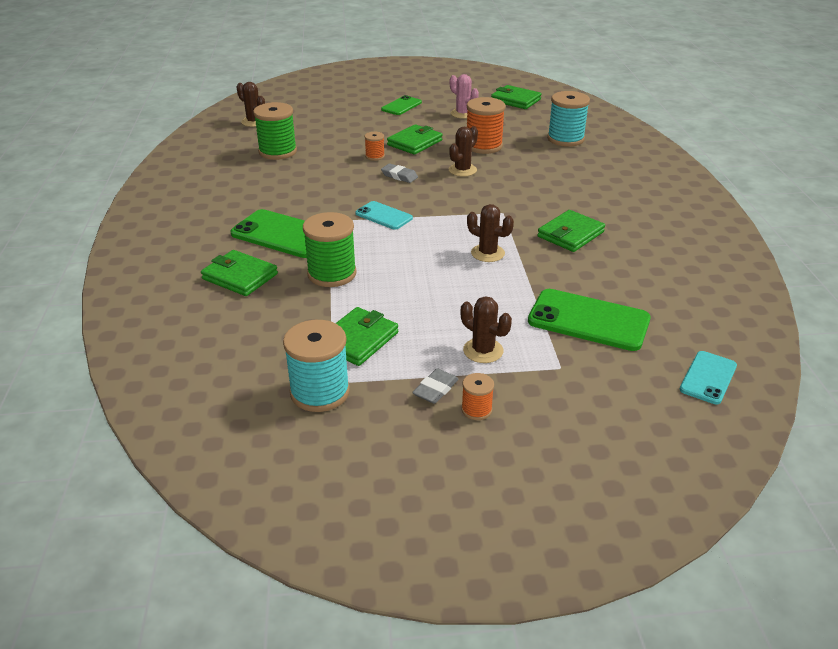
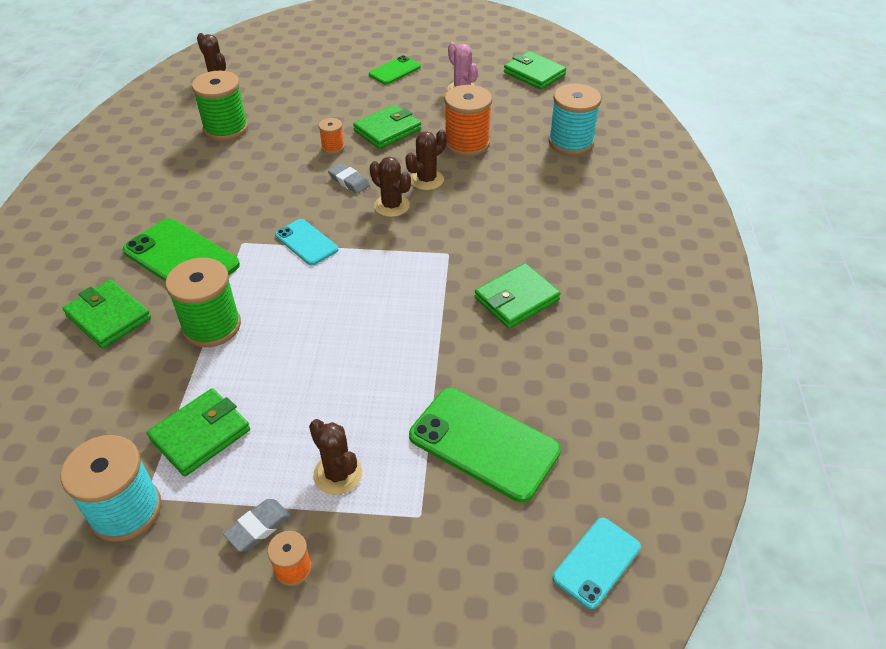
camera: 10 degrees right, 10 degrees up
brown cactus [467,204,514,262] -> brown cactus moved to [370,157,411,217]

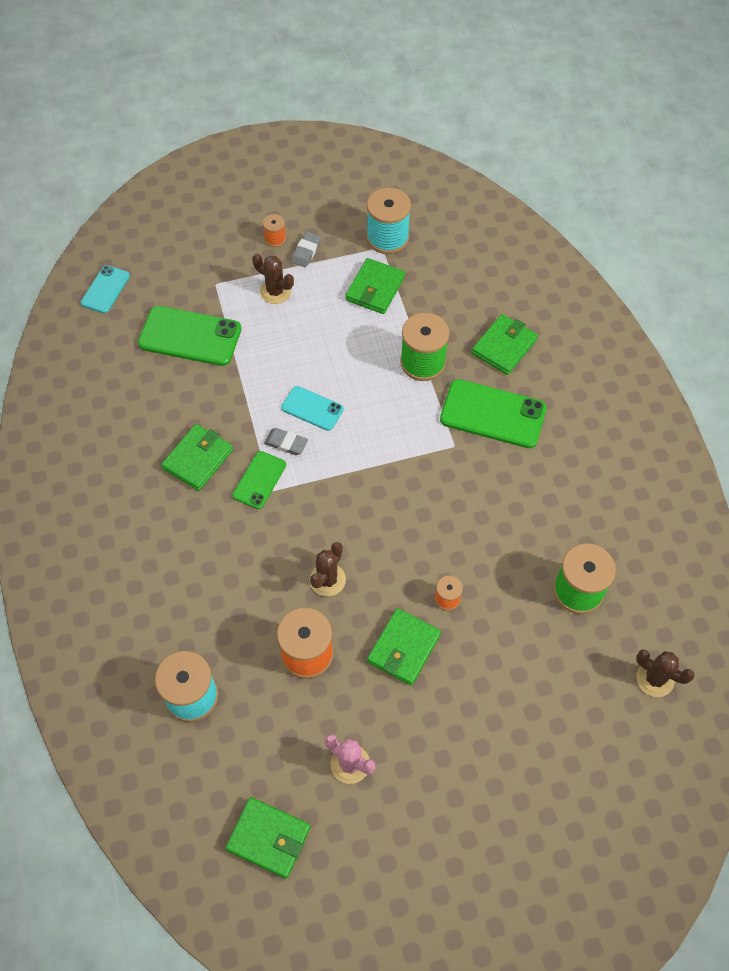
camera: 160 degrees right, 15 degrees up
green wallet [62,279,151,348] -> green wallet turned 75 degrees counterclockwise [472,314,538,375]
turquoise phone [275,219,338,265] -> turquoise phone moved to [281,386,344,431]
grey eraser [328,163,370,194] -> grey eraser moved to [264,428,308,455]
green phone [369,55,421,84] -> green phone moved to [232,451,286,509]
brown cactus [370,157,411,217] -> none

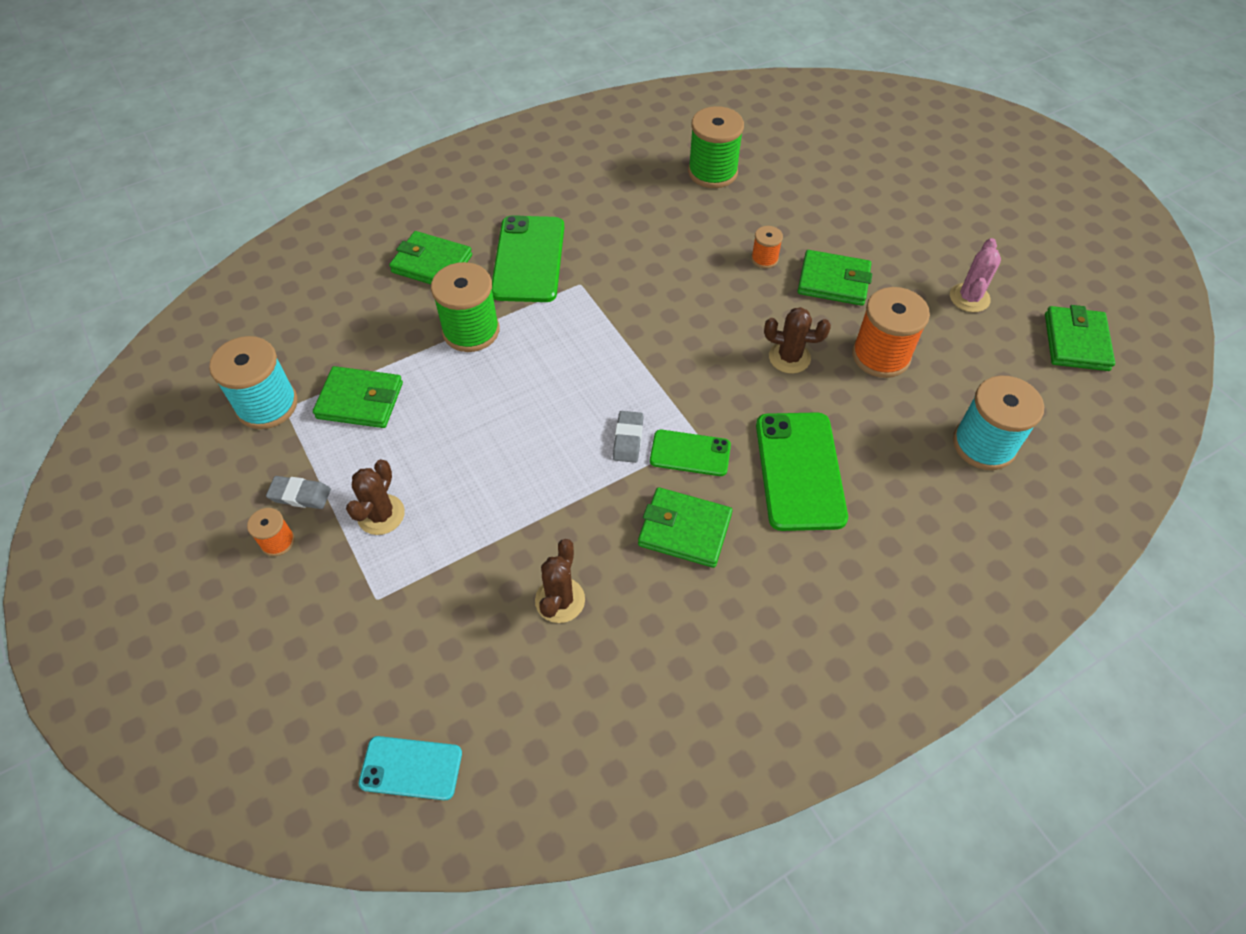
camera: 105 degrees left, 5 degrees down
green phone [138,306,242,366] -> green phone moved to [756,412,848,531]
turquoise phone [281,386,344,431] -> none
brown cactus [636,649,695,697] -> brown cactus moved to [535,539,585,623]

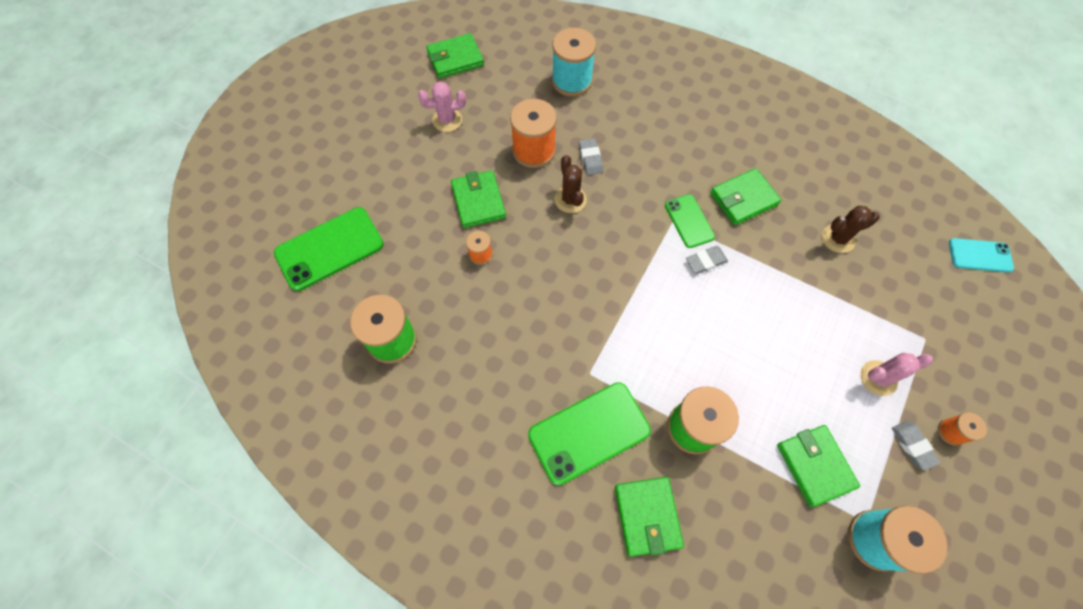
camera: 120 degrees left, 10 degrees up
brown cactus [346,459,405,535] -> pink cactus [860,353,933,396]
turquoise phone [359,736,462,800] -> turquoise phone turned 60 degrees counterclockwise [949,238,1014,272]
green wallet [638,487,732,568] -> green wallet turned 75 degrees clockwise [710,168,781,225]
green phone [756,412,848,531] -> green phone moved to [274,207,384,291]
none -> grey eraser [579,138,603,175]

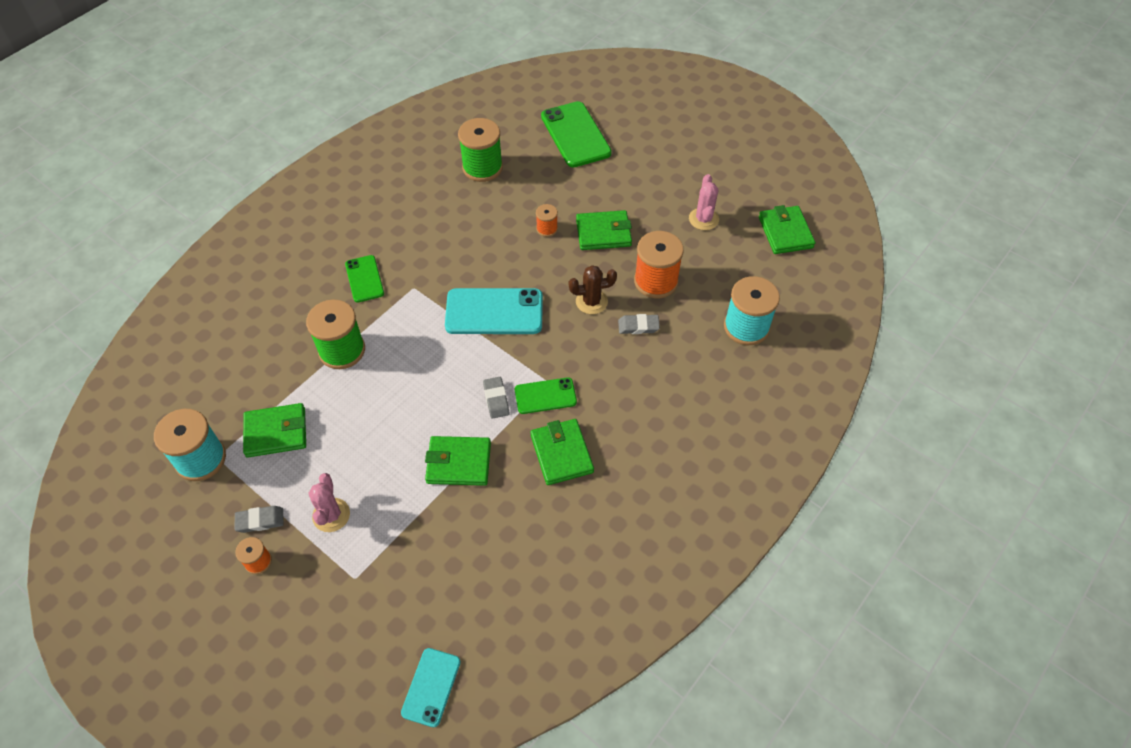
camera: 100 degrees right, 10 degrees down
green phone [528,382,651,486] -> green phone [345,255,384,303], size x0.58
green wallet [615,477,684,557] -> green wallet moved to [425,436,491,486]
brown cactus [822,206,880,253] -> none
none -> turquoise phone [445,288,543,334]

